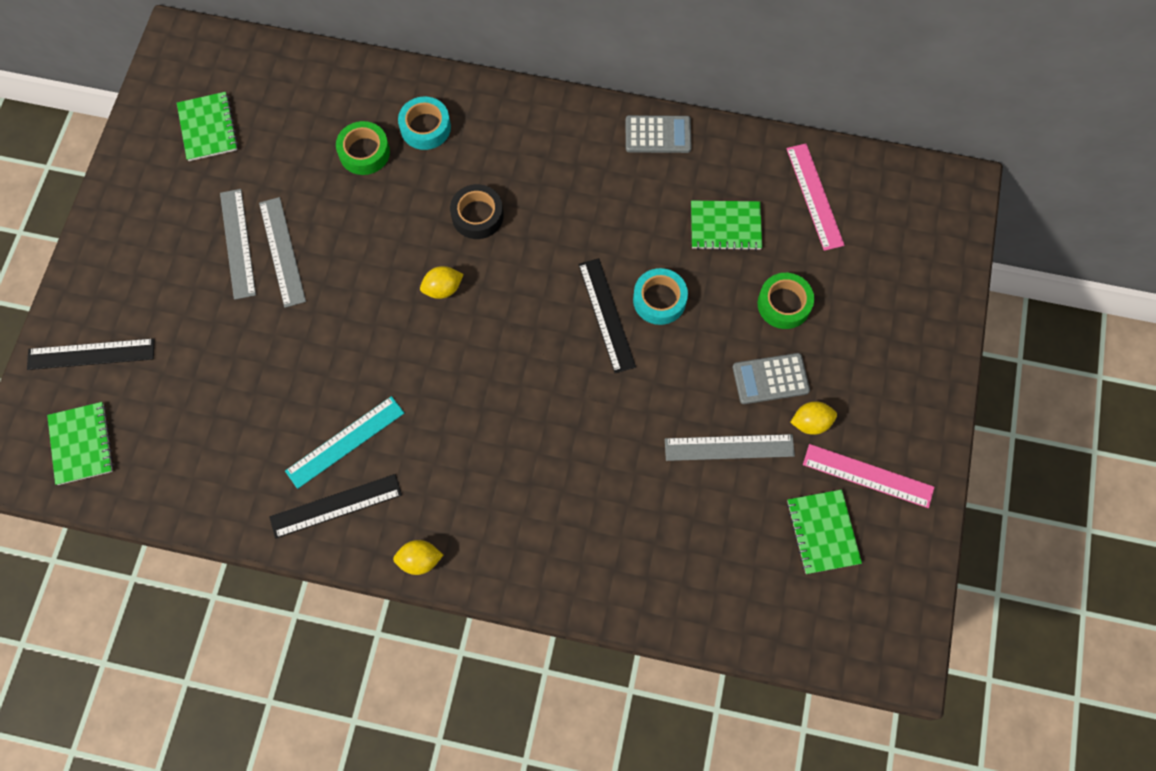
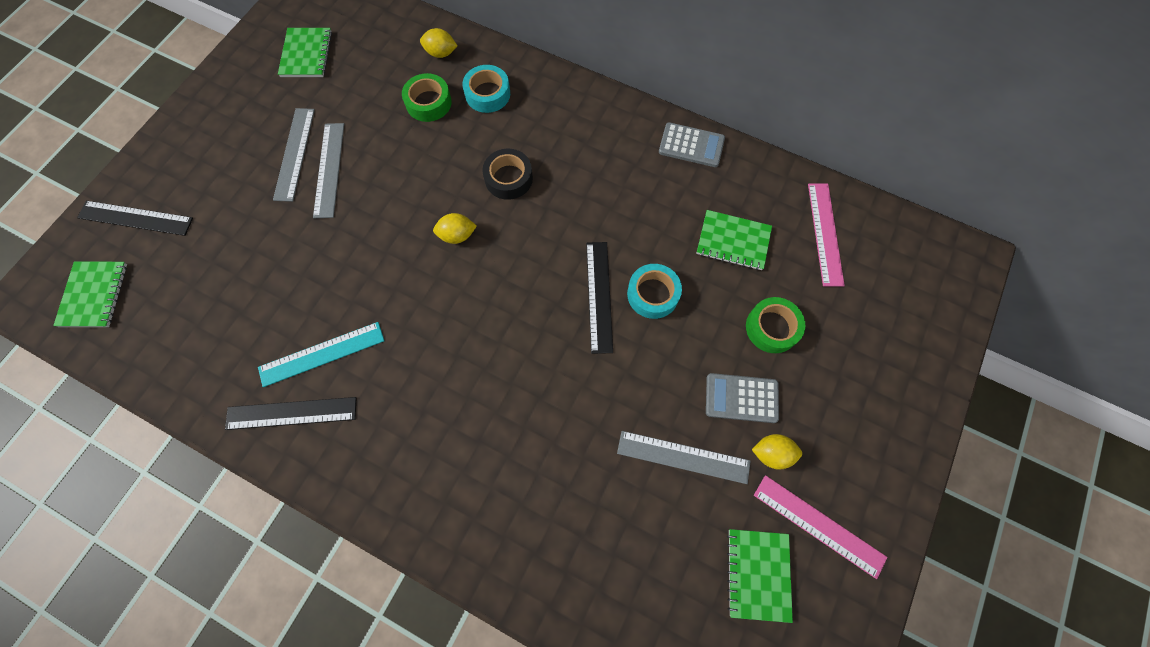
camera: 15 degrees right, 0 degrees up
yellow lemon [393,540,443,575] -> yellow lemon moved to [420,28,457,58]

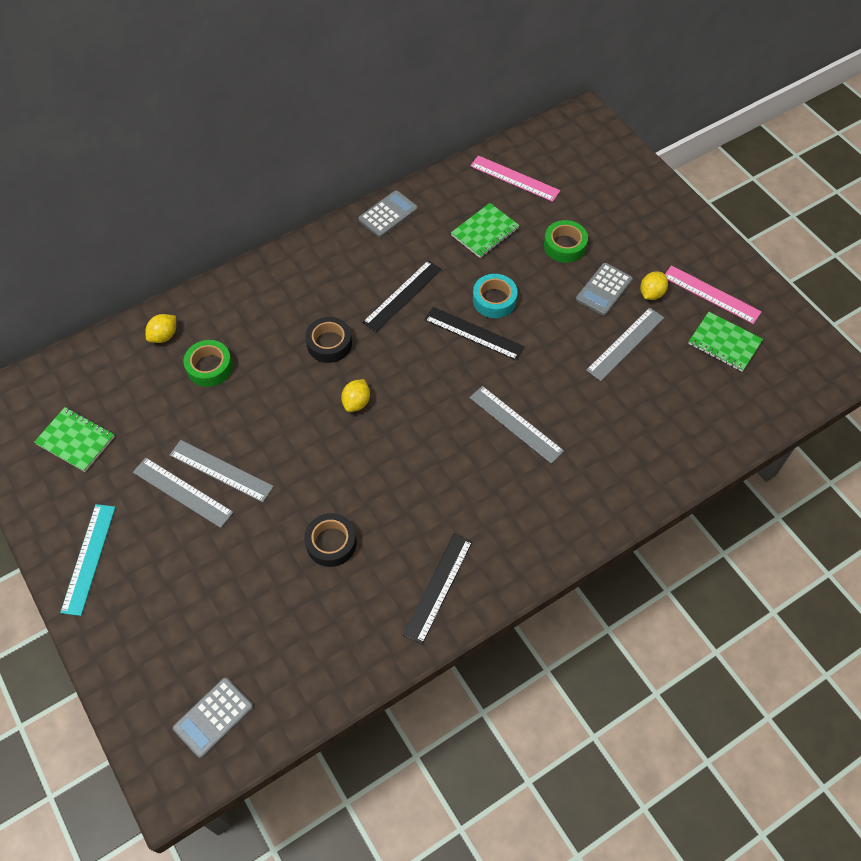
camera: 60 degrees left, 10 degrees down
green notebook [53,261,127,327] -> grey calculator [173,677,253,758]
black ruler [77,201,193,236] -> black ruler moved to [363,260,442,332]
turquoise ruler [258,322,384,387] -> turquoise ruler moved to [60,504,116,616]
turquoise tape [462,65,510,113] -> none
pink ruler [754,475,888,579] -> pink ruler turned 60 degrees clockwise [665,265,762,324]
none -> black tape [304,513,357,567]
none -> grey ruler [470,386,564,464]

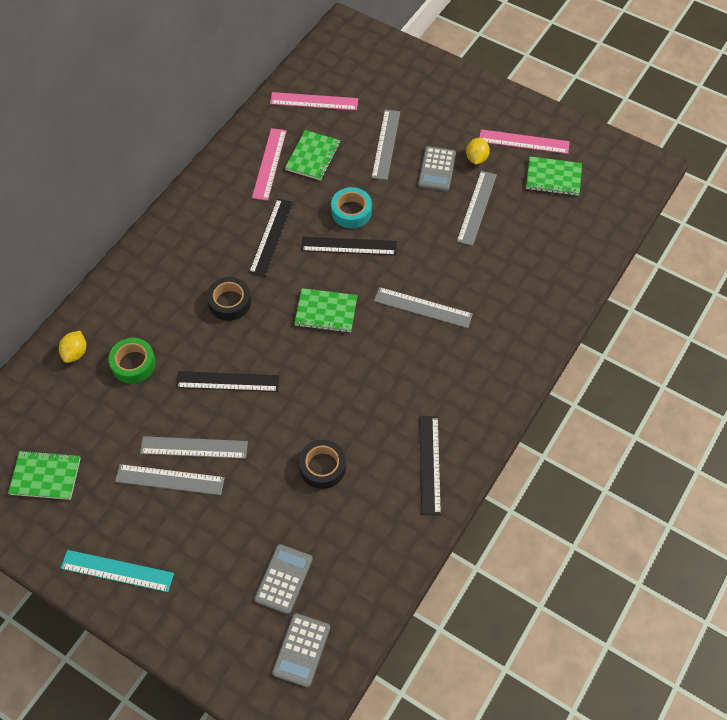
camera: 25 degrees left, 0 degrees up
turquoise ruler [60,504,116,616] -> turquoise ruler turned 60 degrees counterclockwise [60,550,174,592]
yellow lemon [341,379,370,412] -> none
grey calculator [359,190,418,237] -> grey calculator moved to [254,544,313,614]
green tape [544,220,588,263] -> grey ruler [371,110,400,180]
none -> black ruler [176,371,280,392]
none -> pink ruler [252,128,287,201]
none -> green notebook [294,288,358,333]

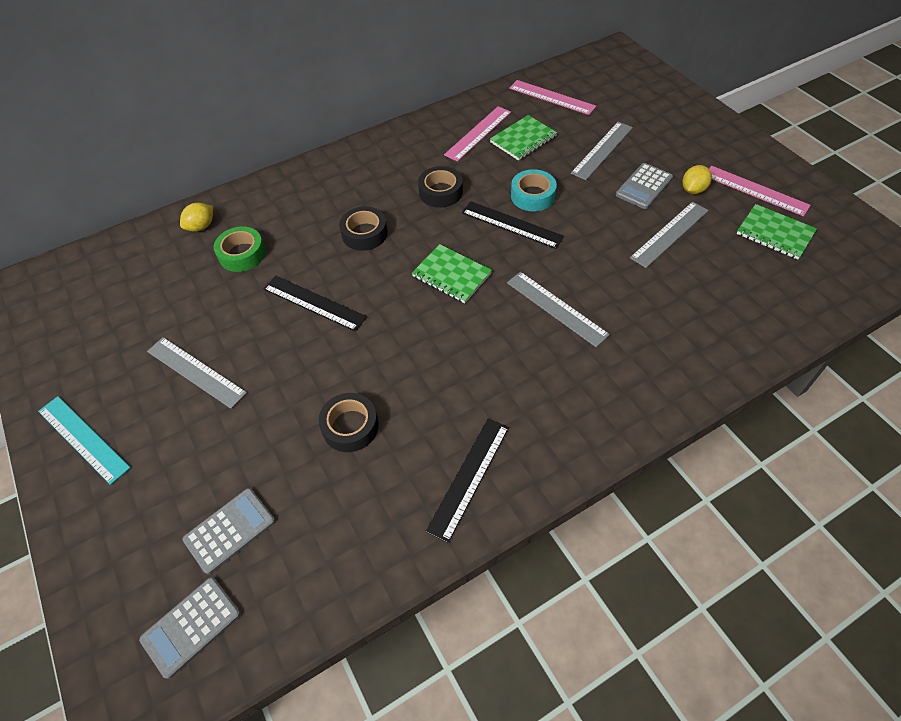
camera: 30 degrees right, 5 degrees down
green notebook [8,450,81,500] -> none
grey ruler [140,436,248,459] -> none
black ruler [249,199,293,277] -> black tape [418,166,463,208]

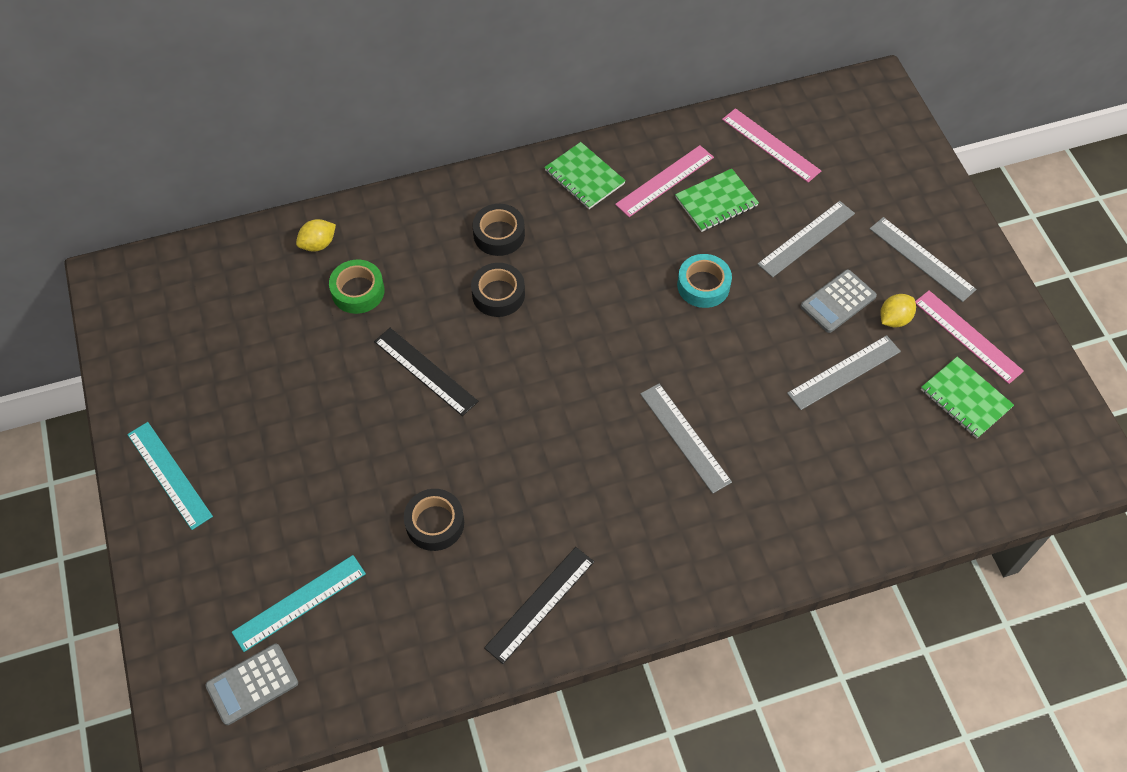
camera: 10 degrees right, 5 degrees up
grey ruler [147,337,247,409] -> grey ruler moved to [870,217,977,302]
grey calculator [183,488,275,575] -> turquoise ruler [232,555,366,652]
green notebook [412,244,492,303] -> green notebook moved to [544,142,626,209]
black tape [418,166,463,208] -> black tape moved to [473,204,525,256]
black ruler [462,201,564,249] -> none

